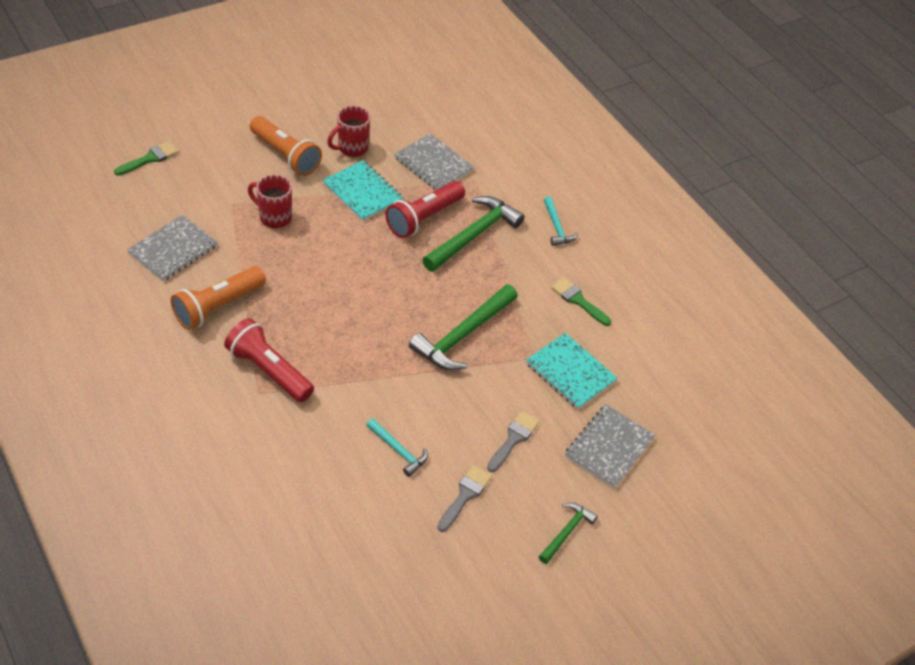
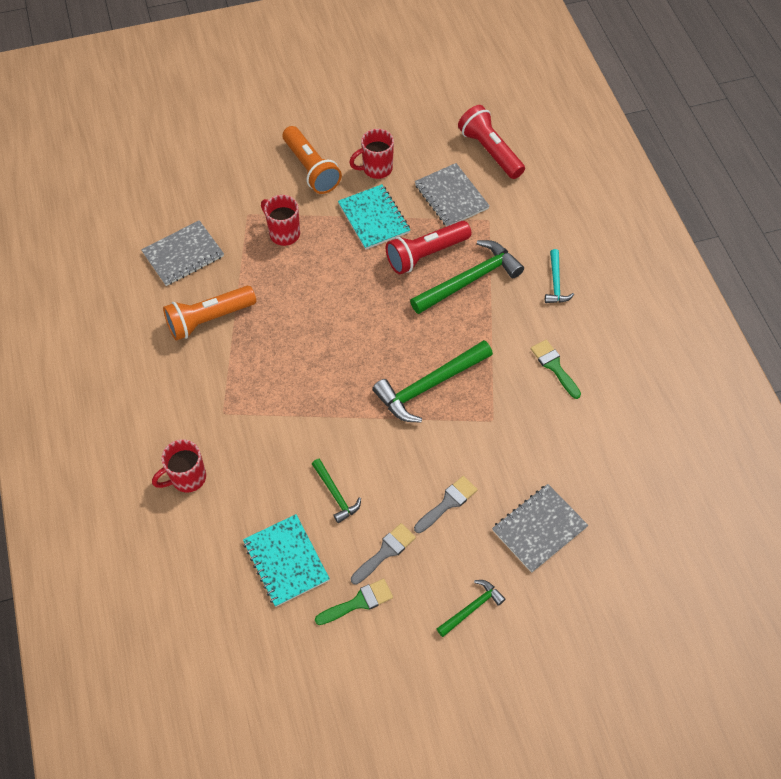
camera: 20 degrees right, 10 degrees up
green brush [114,141,179,176] -> green brush moved to [315,579,393,625]
red flashlight [224,318,314,402] -> red flashlight moved to [458,105,525,179]
turquoise hammer [366,418,428,477] -> green hammer [312,459,361,523]
turquoise notebook [526,333,618,409] -> turquoise notebook moved to [243,514,330,607]
none -> red mug [152,439,206,492]

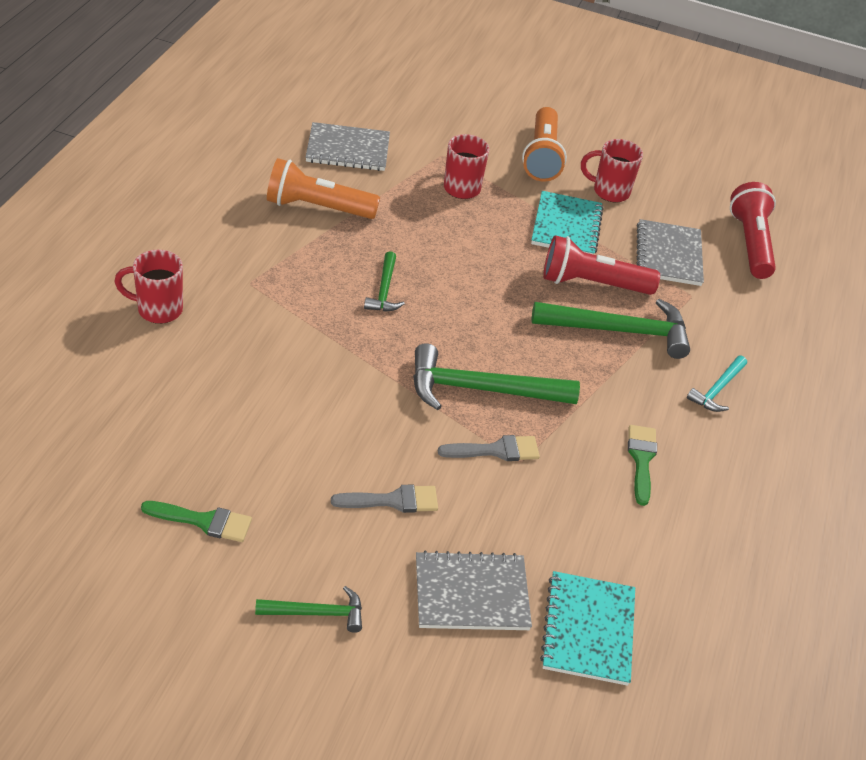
camera: 30 degrees right, 15 degrees down
turquoise notebook [243,514,330,607] -> turquoise notebook moved to [540,571,635,686]
green hammer [312,459,361,523] -> green hammer moved to [364,251,405,311]
grey brush [351,523,416,585] -> grey brush moved to [438,435,540,461]

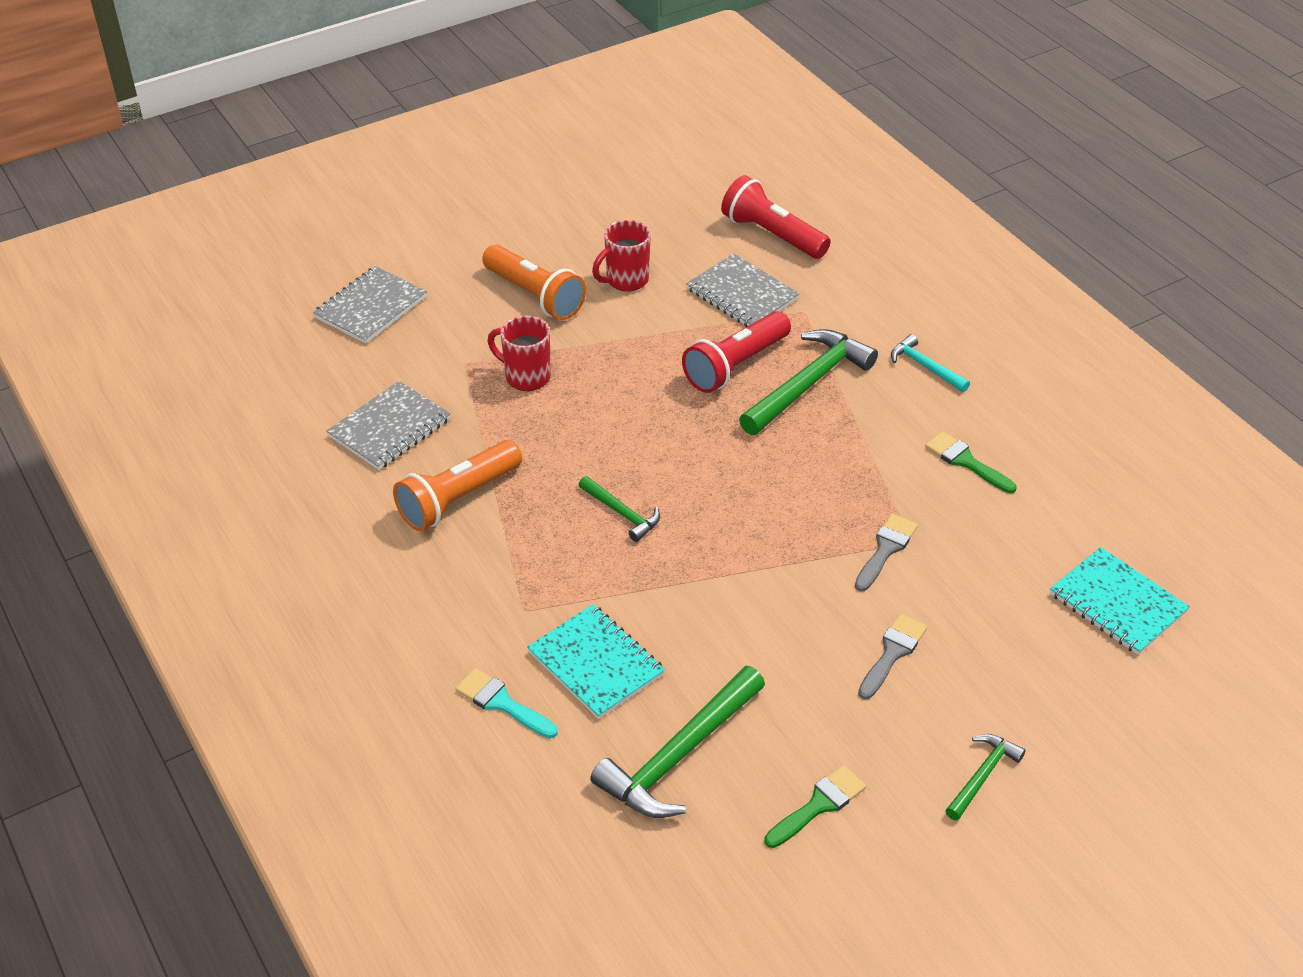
camera: 45 degrees left, 0 degrees up
red mug [114,250,183,324] -> turquoise brush [455,668,558,738]
green hammer [413,343,580,410] -> green hammer moved to [590,666,765,818]
grey notebook [416,550,532,630] -> grey notebook moved to [313,266,427,344]
turquoise notebook [531,191,603,255] -> turquoise notebook moved to [527,604,665,719]
turquoise hammer [687,356,747,412] -> turquoise hammer turned 150 degrees clockwise [891,334,970,392]

